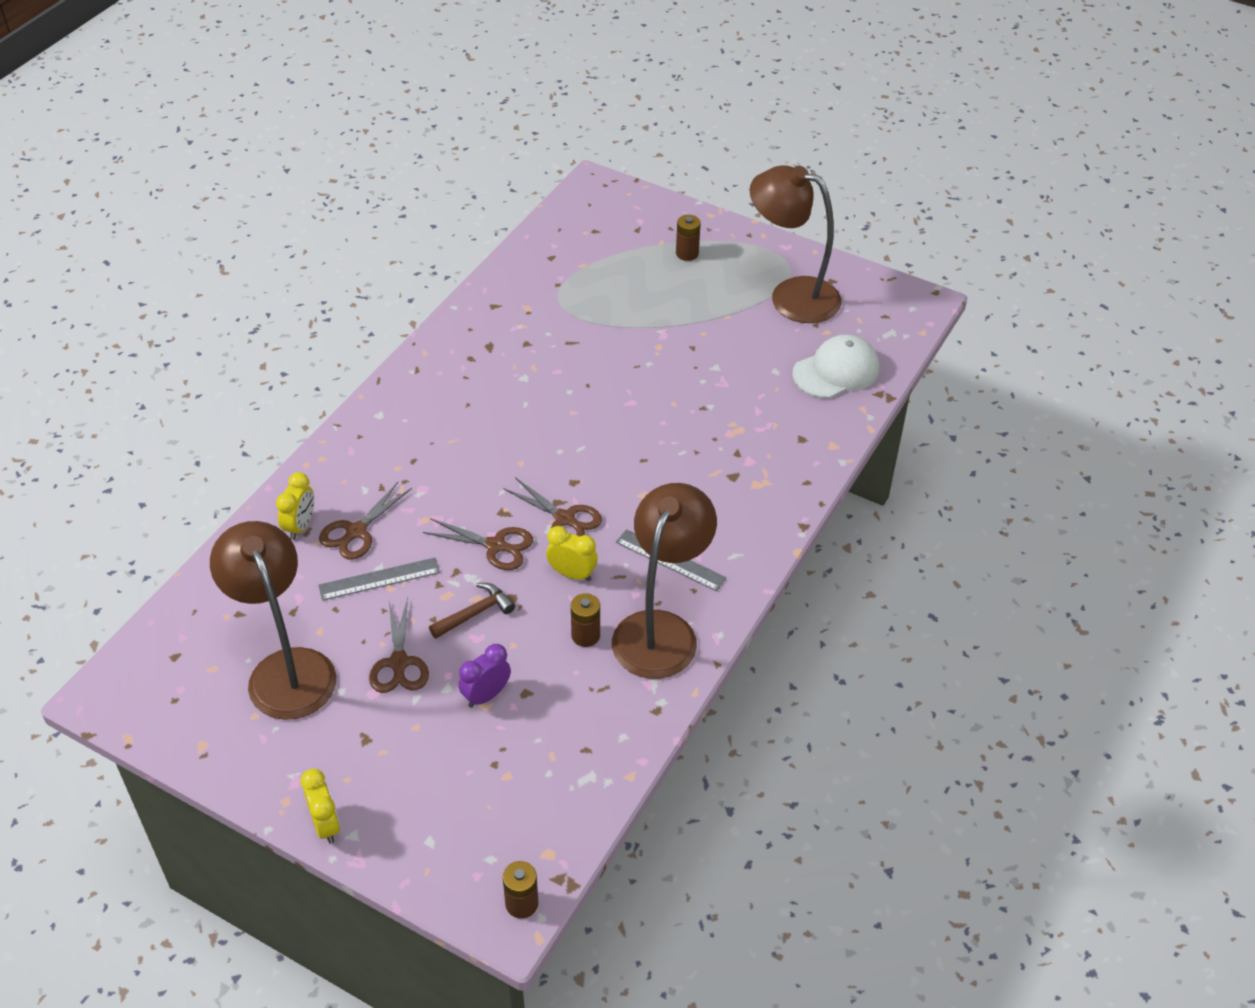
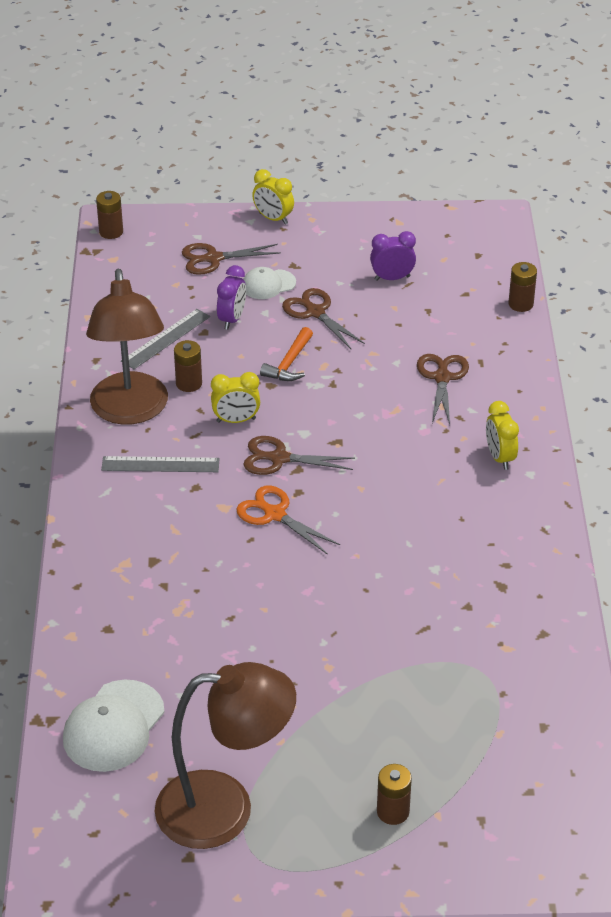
camera: 150 degrees right, 5 degrees down
brown lamp [210,521,337,720] -> purple clock [370,231,416,281]
yellow clock [276,472,314,540] -> yellow clock moved to [486,401,519,470]
grey ruler [318,558,440,601] -> grey ruler moved to [121,309,210,369]
brown scissors [423,518,533,570] -> brown scissors moved to [182,243,281,275]
brown hammer [429,583,515,639] -> orange hammer [260,327,313,381]
none -> orange scissors [237,486,340,555]
none -> white cap [244,267,296,299]
none -> brown battery [508,262,537,312]

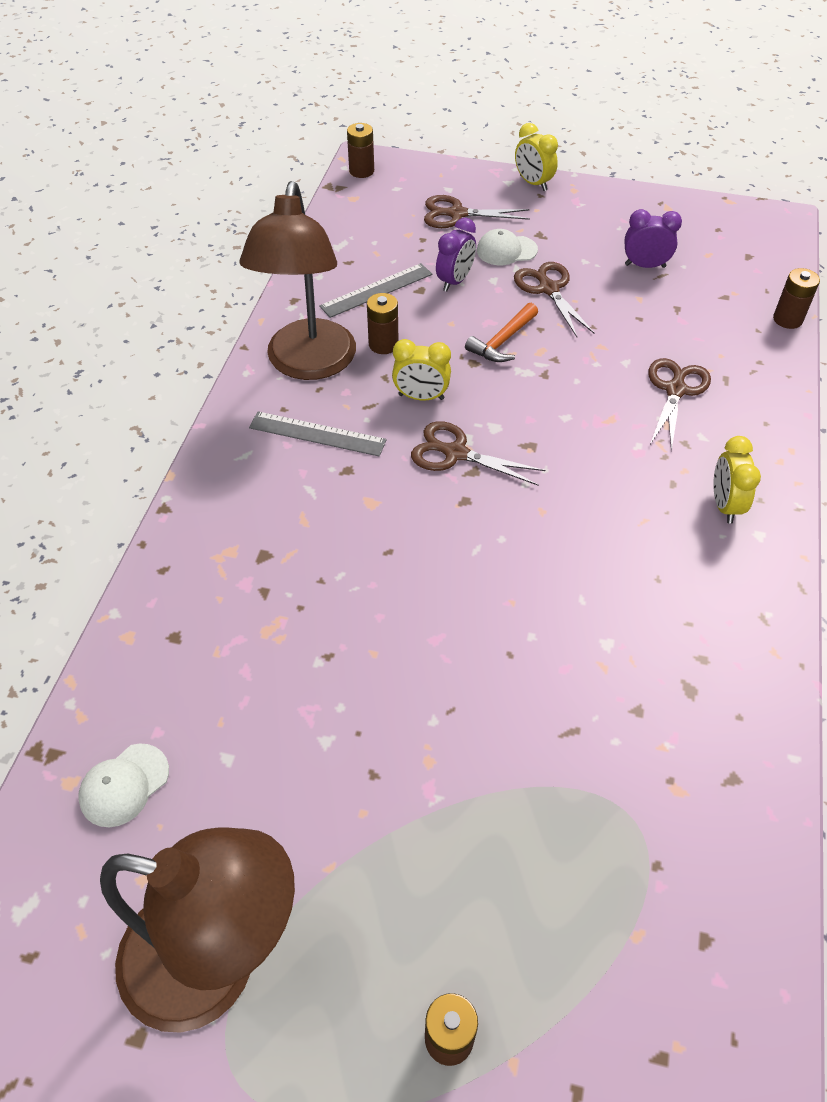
camera: 15 degrees right, 10 degrees up
white cap [63,680,165,772] -> white cap [78,744,169,827], size x0.60
orange scissors [237,486,340,555] -> none

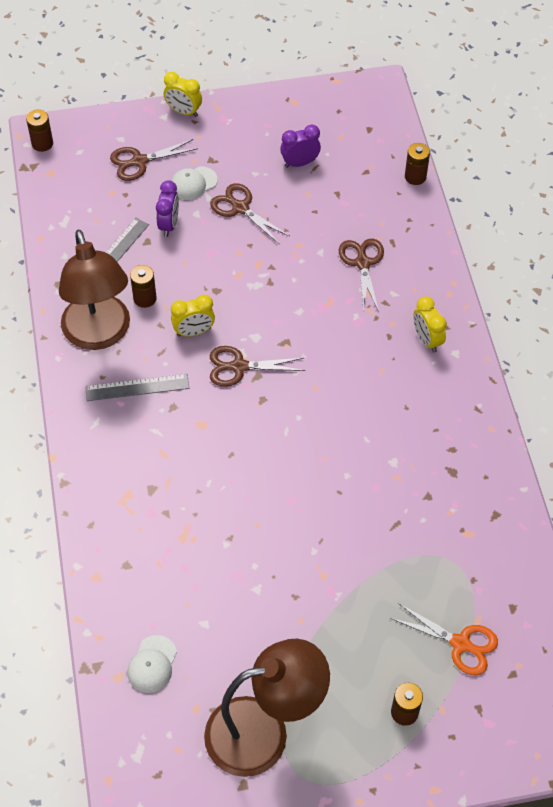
camera: 25 degrees left, 5 degrees up
orange hammer [465,303,538,362] -> none
none -> orange scissors [390,603,498,675]

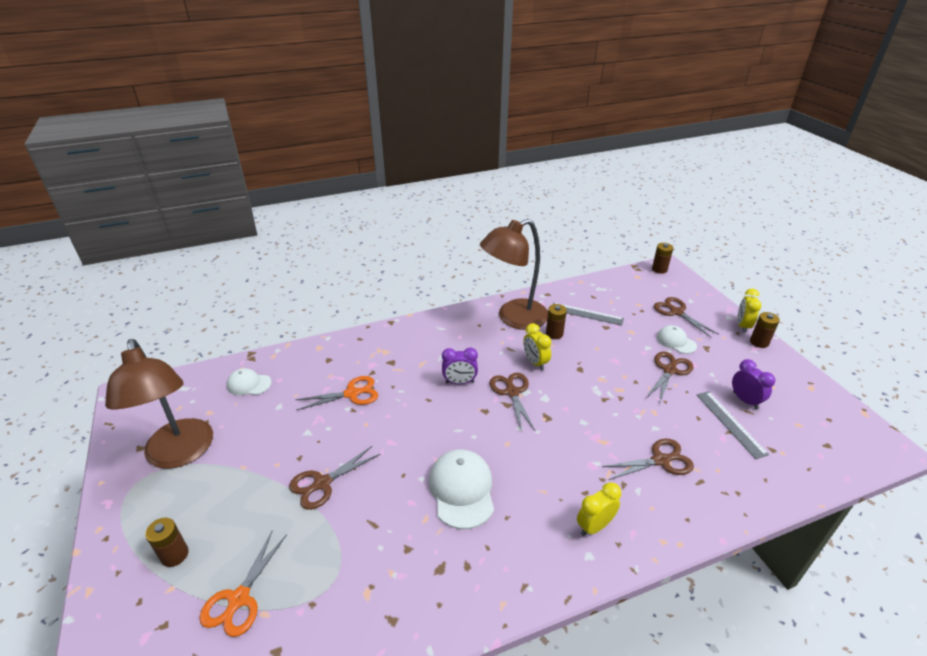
camera: 80 degrees right, 20 degrees down
grey ruler [85,374,189,401] -> grey ruler moved to [697,391,769,459]
purple clock [156,180,179,237] -> purple clock moved to [442,348,478,384]
brown battery [405,143,430,185] -> brown battery moved to [750,312,780,348]
none -> brown scissors [289,446,380,510]
none -> orange scissors [295,376,378,410]
none -> white cap [429,449,494,529]

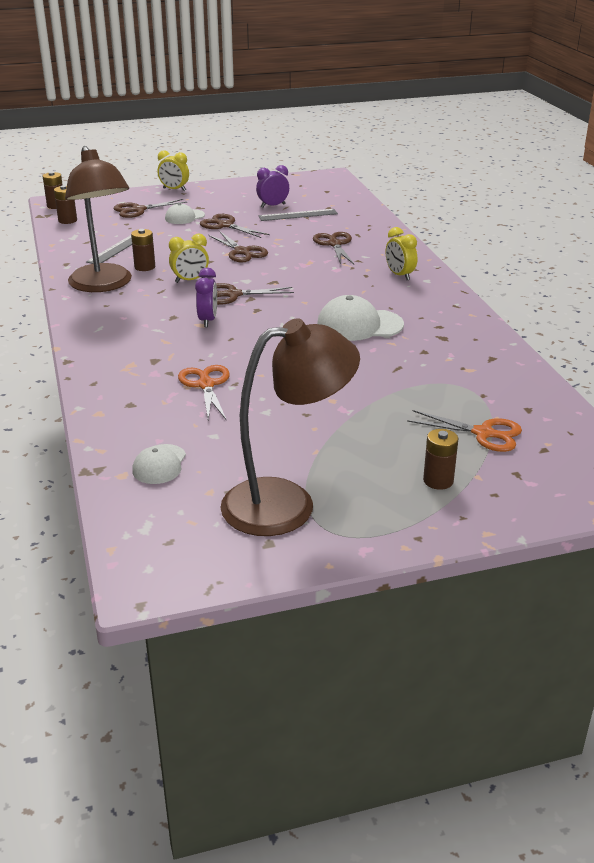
camera: 85 degrees left, 5 degrees down
brown scissors [289,446,380,510] -> brown scissors moved to [208,232,268,263]
brown battery [750,312,780,348] -> brown battery moved to [54,185,77,224]

